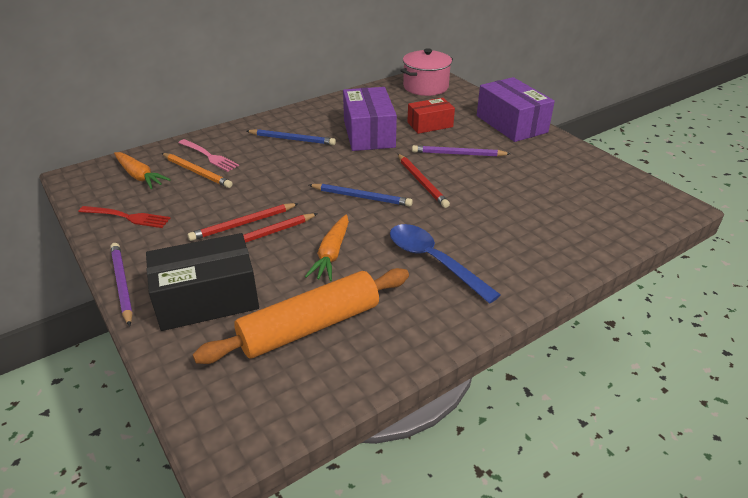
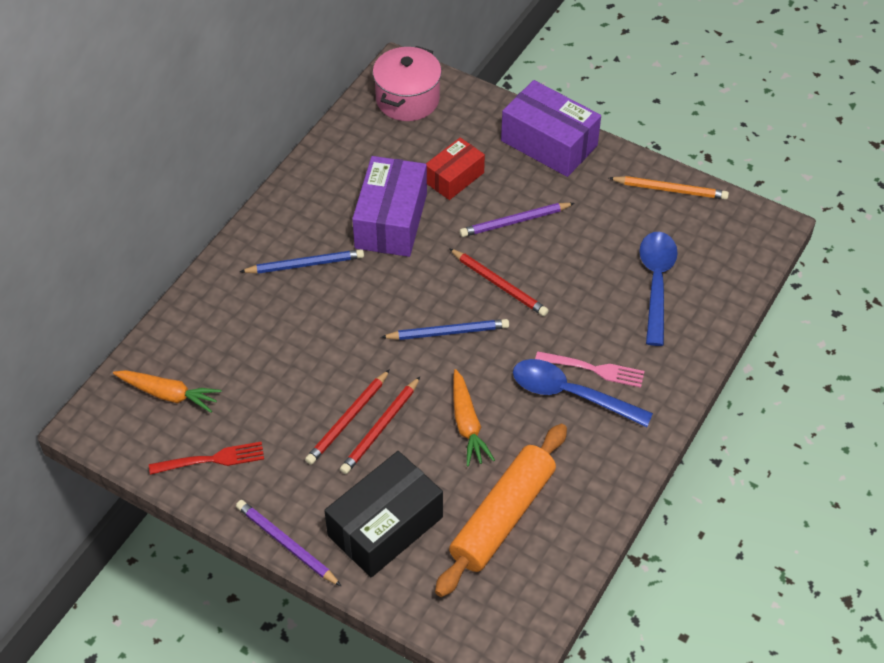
camera: 25 degrees left, 15 degrees up
orange pencil [162,153,233,188] -> orange pencil moved to [609,176,729,200]
pink fork [179,139,239,172] -> pink fork moved to [535,351,644,388]
purple box [343,87,397,151] -> purple box turned 45 degrees clockwise [352,156,427,257]
none -> blue spoon [639,232,678,346]

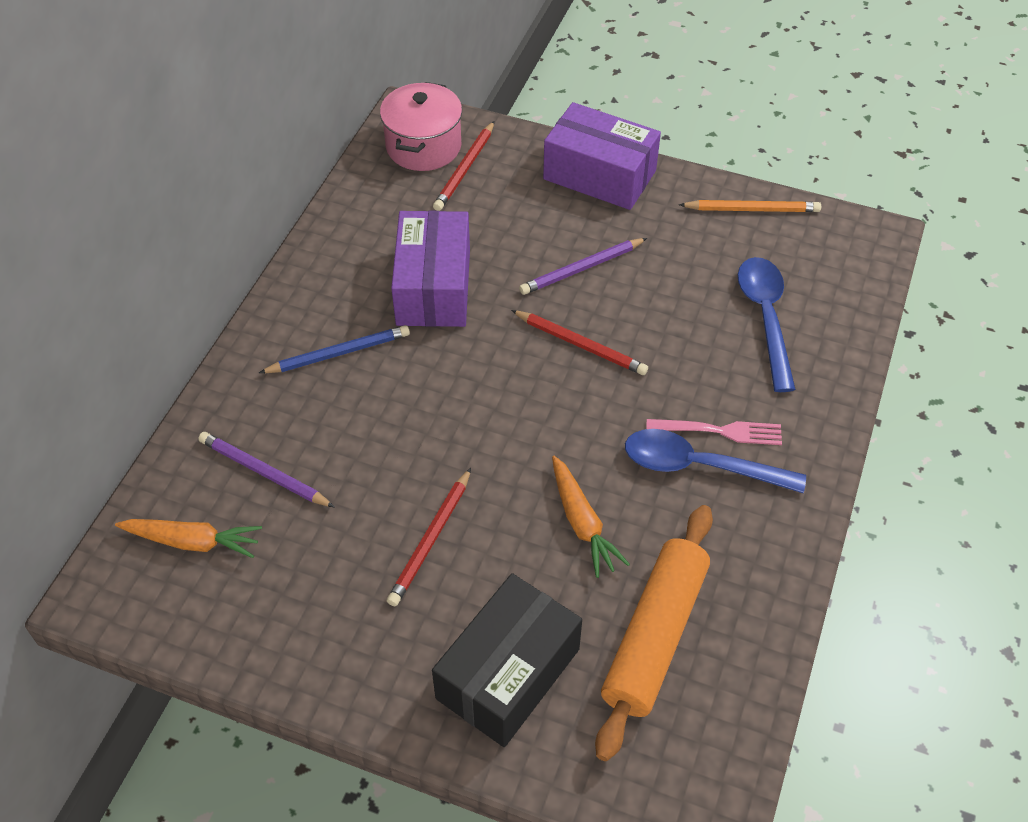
camera: 10 degrees left, 0 degrees up
red fork [149,441,264,475] -> none
purple pencil [236,500,341,586] -> purple pencil moved to [198,432,335,508]
red pencil [340,377,420,474] -> red pencil moved to [433,121,494,211]
blue pencil [381,319,509,340] -> none
red box [426,138,485,200] -> none

